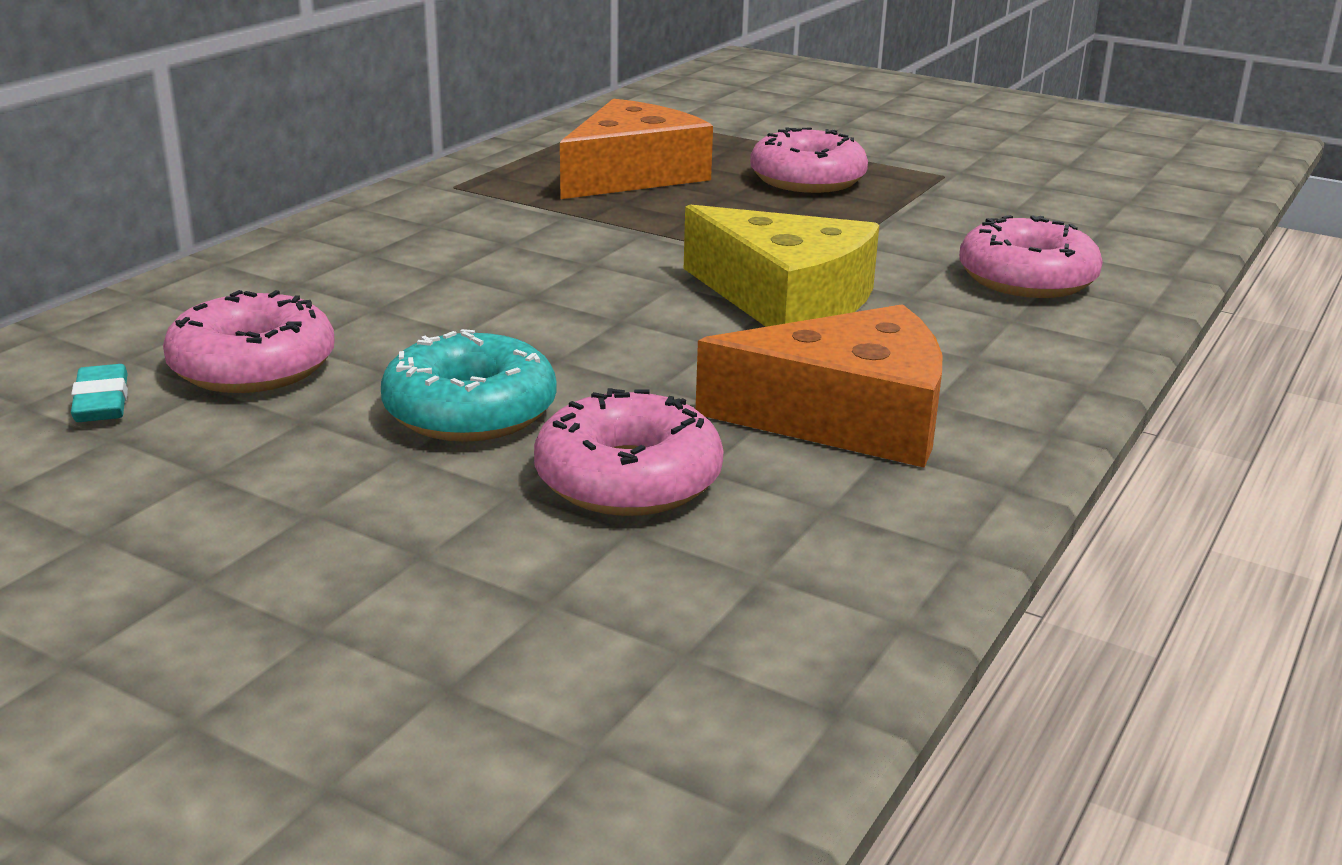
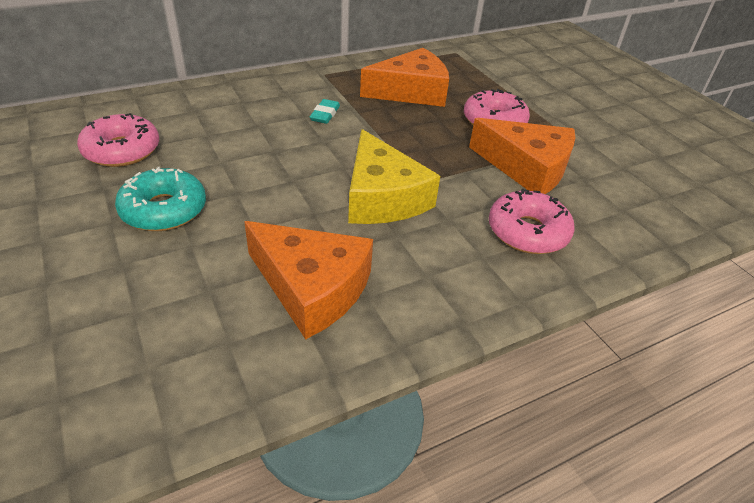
camera: 30 degrees right, 15 degrees up
turquoise eraser [71,364,128,422] -> turquoise eraser moved to [310,99,340,124]
pink donut [534,388,724,516] -> none
none -> orange cheese [469,118,575,194]

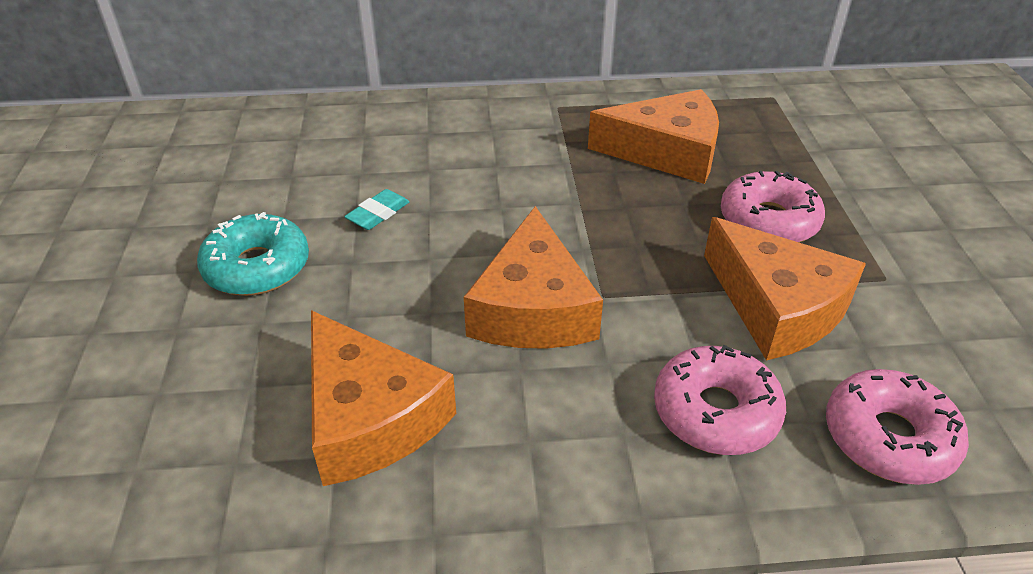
camera: 25 degrees right, 0 degrees up
pink donut [77,113,159,167] -> pink donut moved to [826,369,969,485]
turquoise eraser [310,99,340,124] -> turquoise eraser moved to [344,189,409,230]
yellow cheese [348,129,440,224] -> orange cheese [464,206,603,349]

